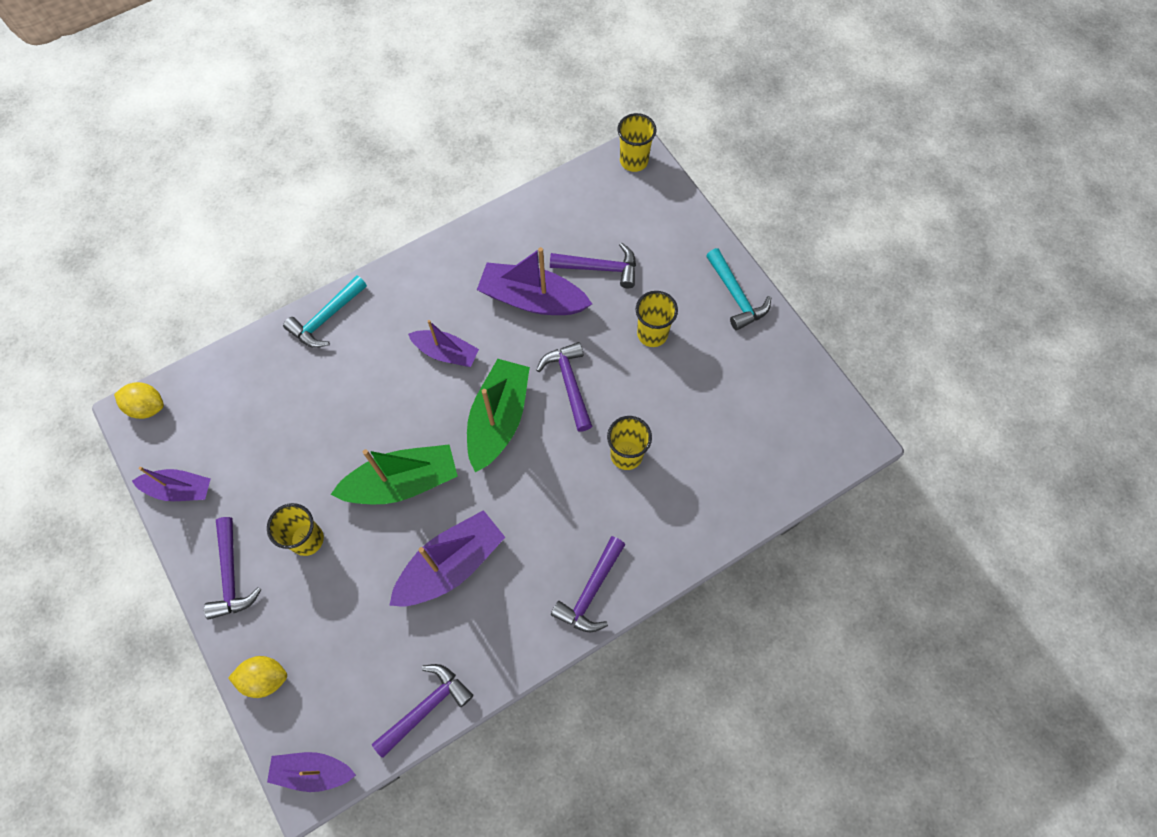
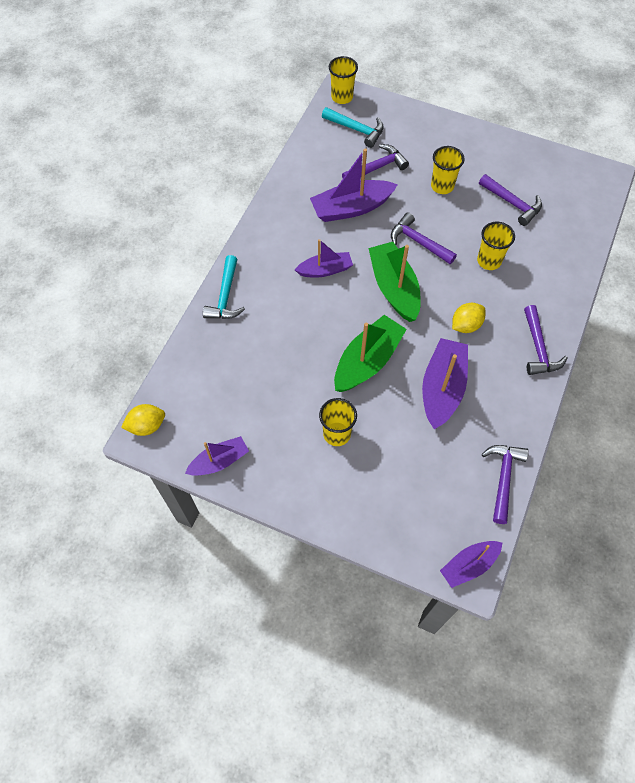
camera: 35 degrees left, 5 degrees down
purple hammer [204,517,261,620] -> purple hammer moved to [479,174,542,226]
yellow lemon [228,656,287,698] -> yellow lemon moved to [452,303,485,333]
turquoise hammer [706,248,771,331] -> turquoise hammer moved to [322,107,384,148]

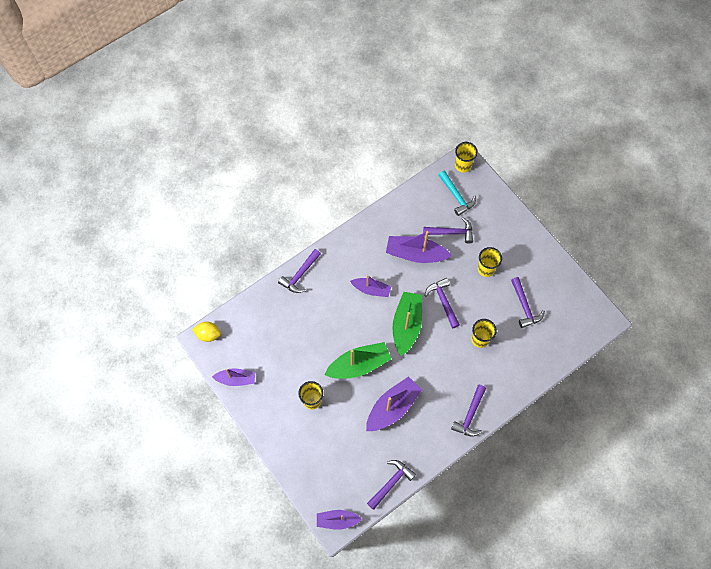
camera: 30 degrees right, 5 degrees up
turquoise hammer [203,255,245,319] -> purple hammer [278,249,321,293]
yellow lemon [452,303,485,333] -> none

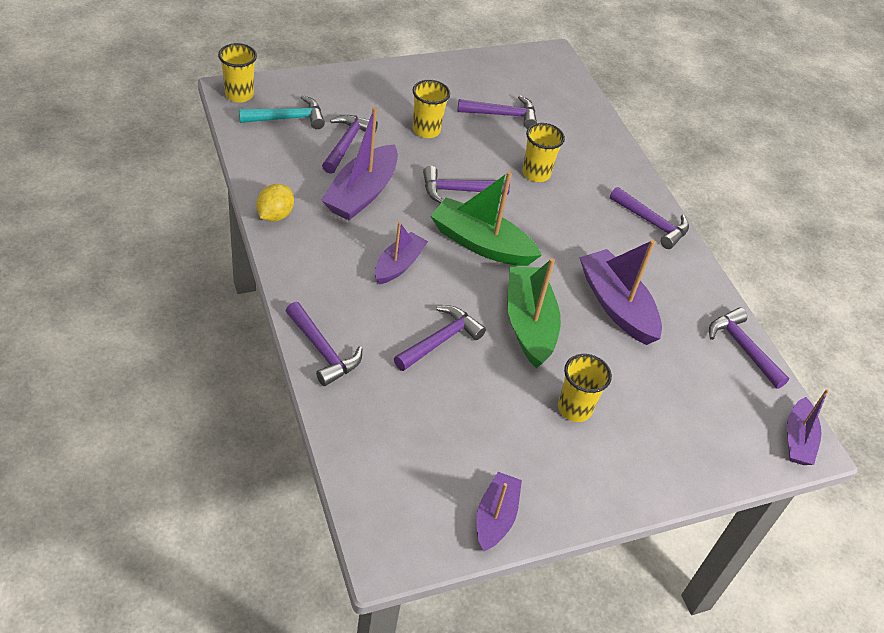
camera: 80 degrees left, 20 degrees down
yellow lemon [192,322,221,342] -> yellow lemon moved to [256,184,294,222]
none -> purple hammer [394,306,486,371]

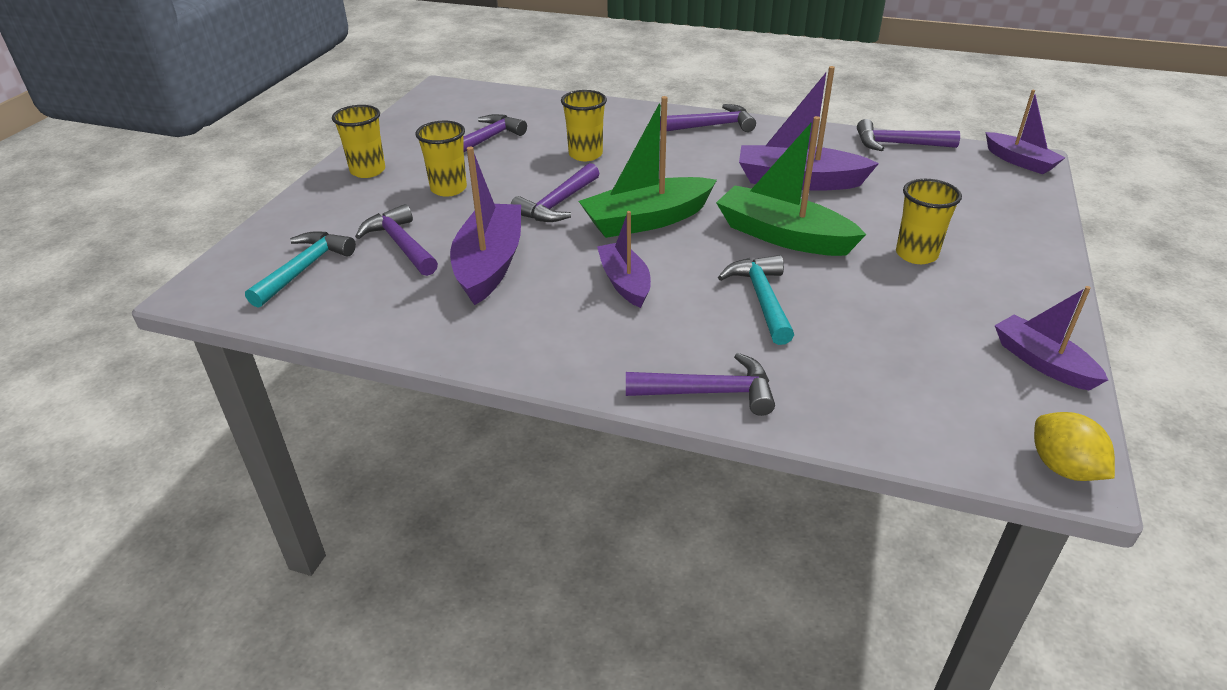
camera: 45 degrees left, 10 degrees down
yellow cup [218,43,257,103] -> yellow cup moved to [332,105,385,178]
yellow lemon [256,184,294,222] -> yellow lemon moved to [1034,412,1115,481]
purple boat [321,107,398,220] -> purple boat turned 150 degrees counterclockwise [450,147,521,305]
purple hammer [394,306,486,371] -> turquoise hammer [718,255,794,345]

